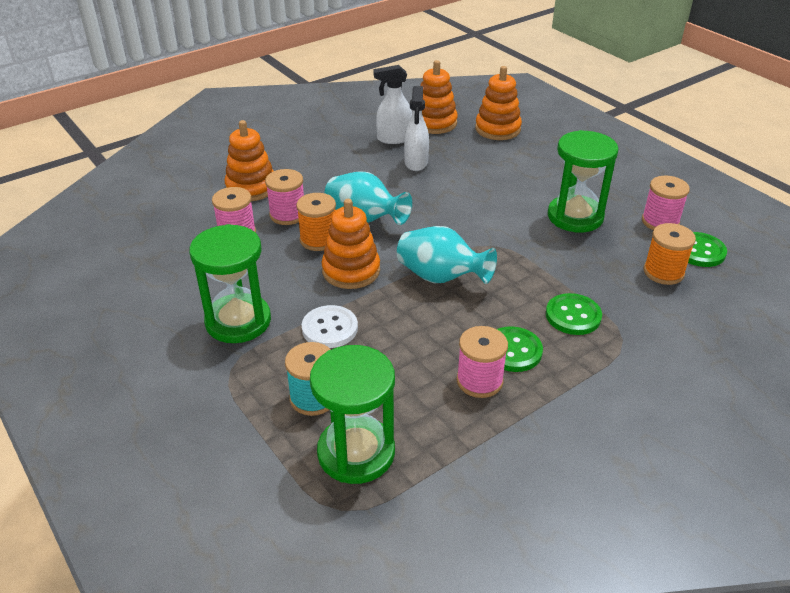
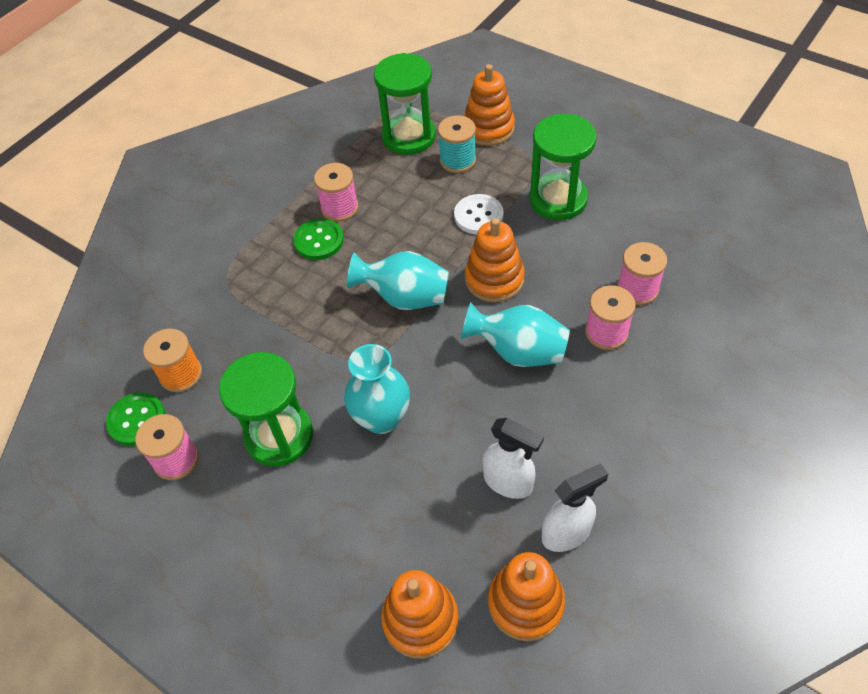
camera: 165 degrees right, 15 degrees up
orange stacking toy [224,120,273,201] -> orange stacking toy moved to [464,64,515,146]
orange spool [296,193,336,251] -> none
white spray bottle [404,86,429,171] -> white spray bottle turned 135 degrees clockwise [483,418,544,499]
green button [546,293,602,335] -> none
none -> turquoise vase [344,344,410,434]

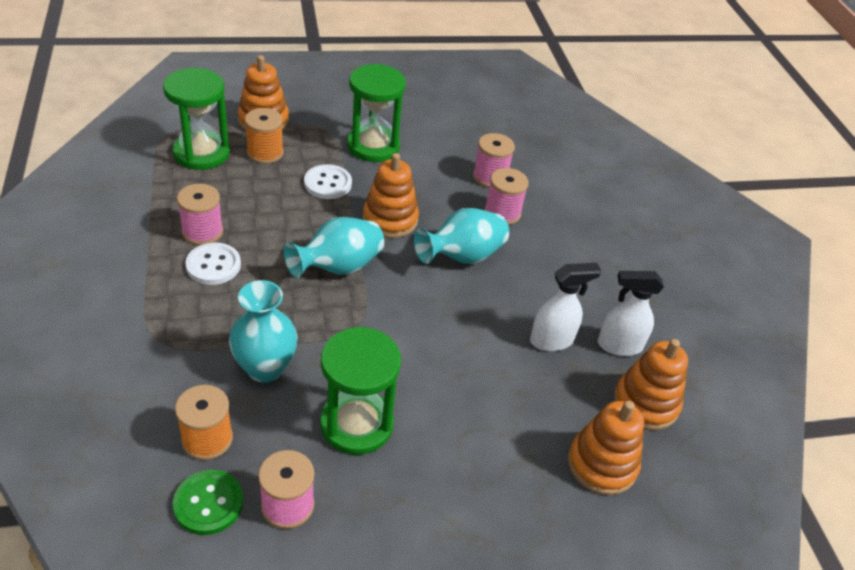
camera: 55 degrees left, 10 degrees down
green button [293,219,344,260] -> white button [185,243,241,285]
turquoise vase [344,344,410,434] -> turquoise vase moved to [229,280,298,383]
turquoise spool [438,115,476,173] -> orange spool [245,108,284,164]
white spray bottle [542,463,608,552] -> white spray bottle turned 105 degrees counterclockwise [598,271,664,356]

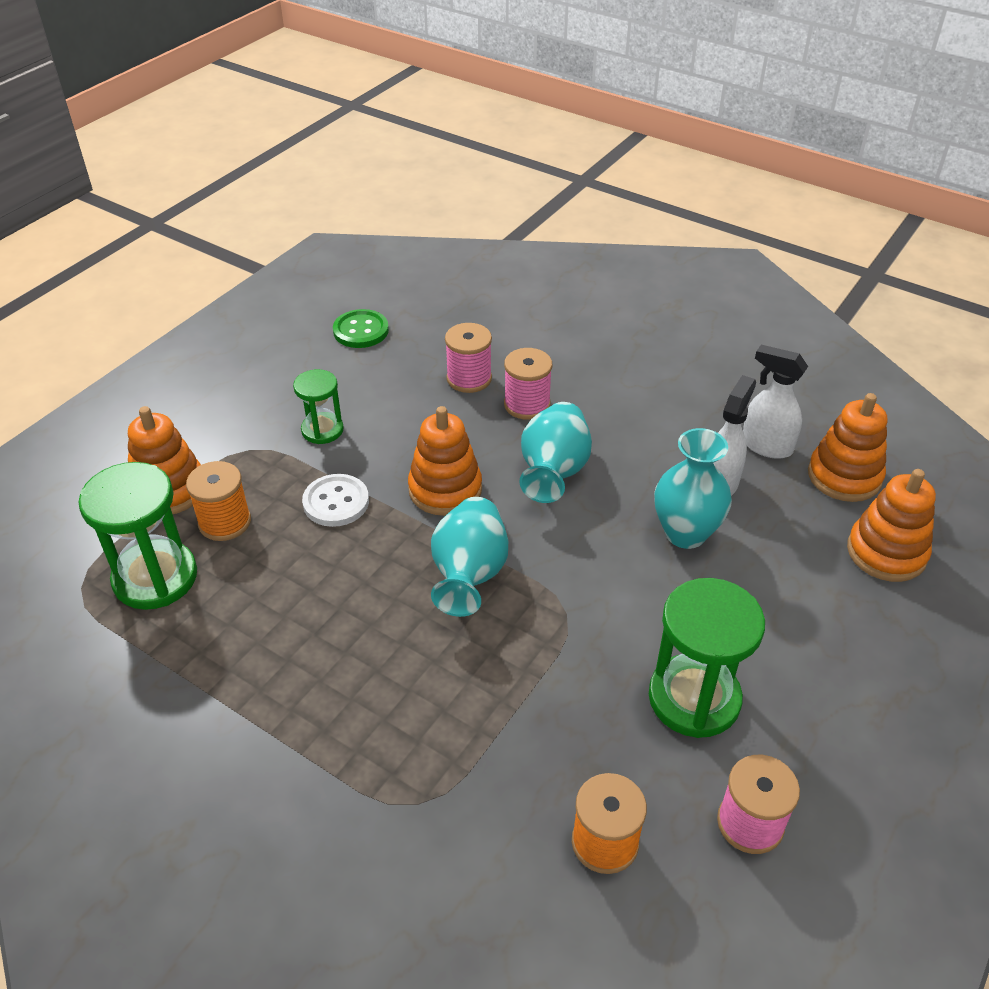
camera: 40 degrees left, 0 degrees up
green button [173,470,244,535] -> green button moved to [333,309,389,348]
pink spool [177,184,223,245] -> none
white button [185,243,241,285] -> none
turquoise vase [229,280,298,383] -> turquoise vase moved to [654,428,732,549]
green hourglass [347,64,406,162] -> green hourglass [293,369,344,444], size x0.58
white spray bottle [598,271,664,356] -> white spray bottle turned 75 degrees clockwise [743,345,808,459]

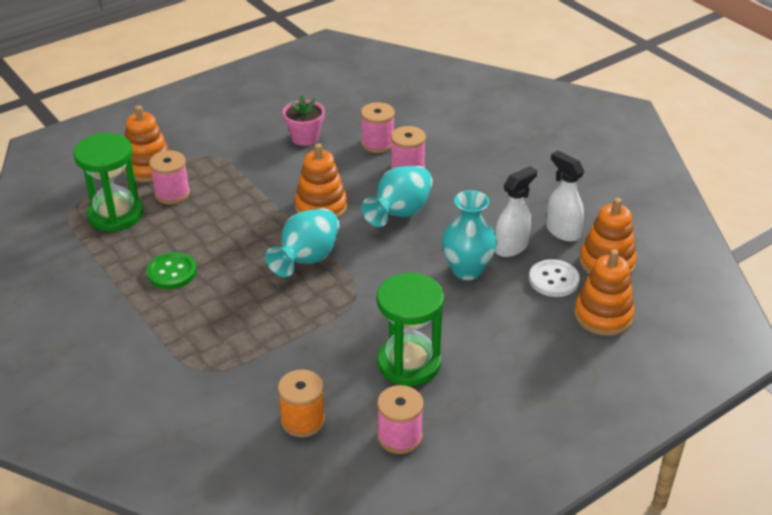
camera: 20 degrees right, 5 degrees down
orange spool [186,461,251,541] -> pink spool [149,150,190,204]
green hourglass [293,369,344,444] -> none
white button [302,474,369,527] -> white button moved to [529,259,580,297]
green button [333,309,389,348] -> green button moved to [146,252,197,289]
none -> pink flower pot [283,95,325,146]

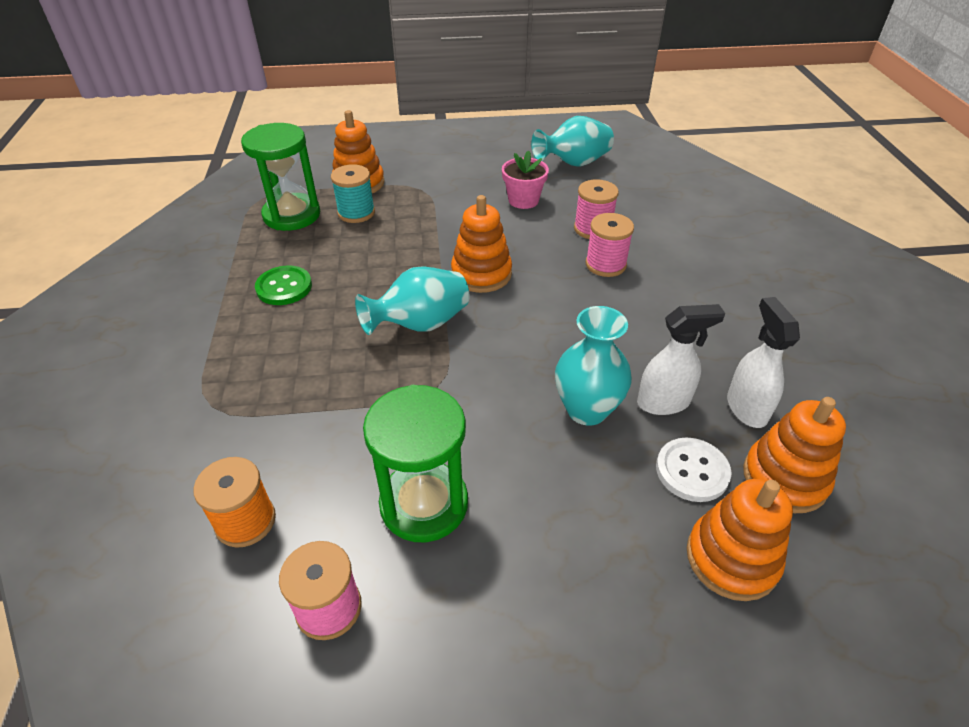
camera: 30 degrees right, 5 degrees up
pink spool [149,150,190,204] -> turquoise spool [331,164,375,223]
turquoise vase [361,166,433,227] -> turquoise vase moved to [531,116,614,167]

